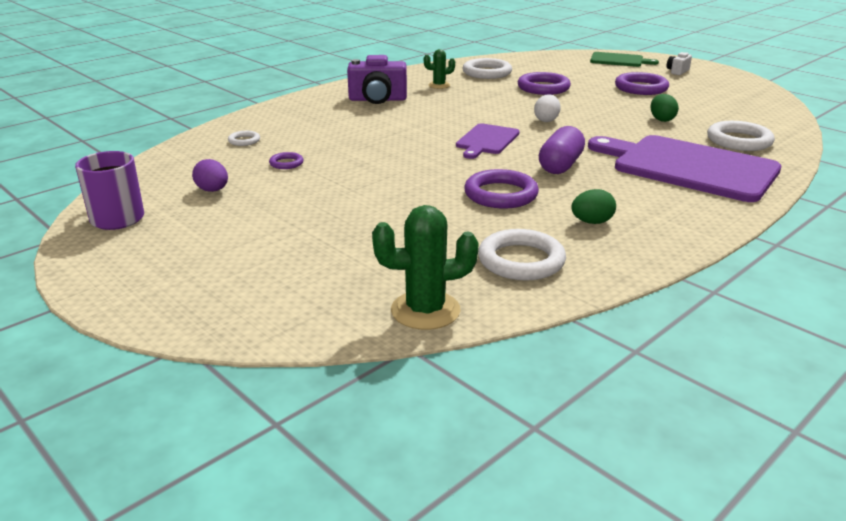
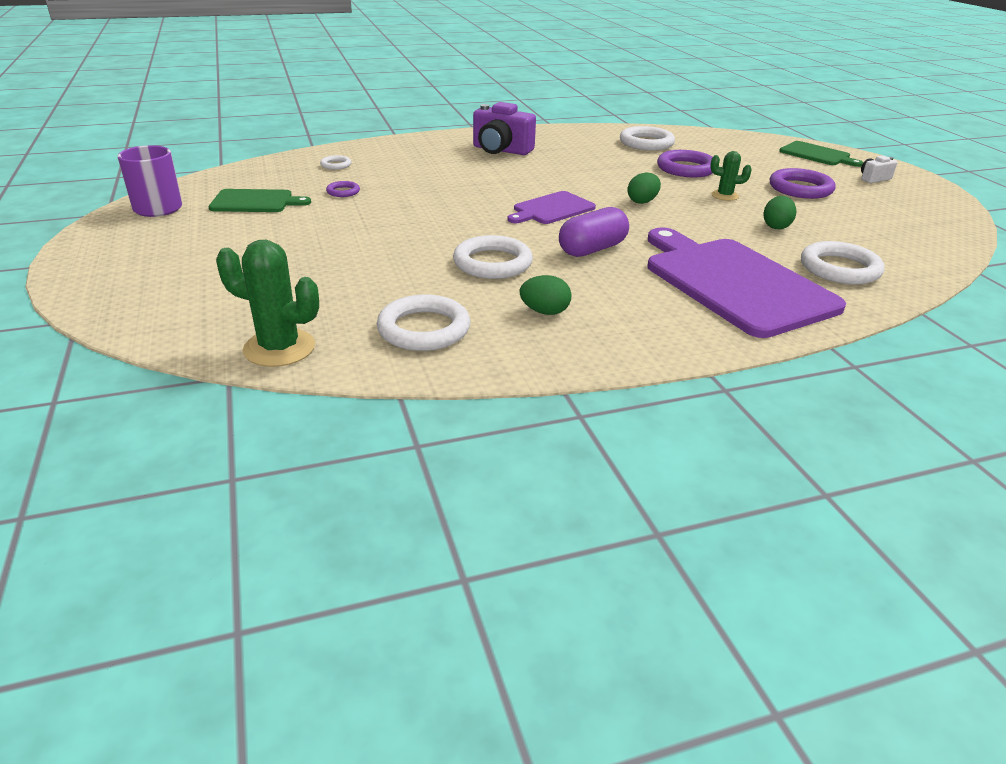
camera: 25 degrees right, 5 degrees up
purple egg [192,159,228,192] -> green cutting board [208,189,311,212]
green cactus [424,49,455,89] -> green cactus moved to [710,151,752,201]
purple ring [464,169,539,209] -> white ring [453,235,533,279]
white egg [534,94,561,122] -> green egg [627,173,661,204]

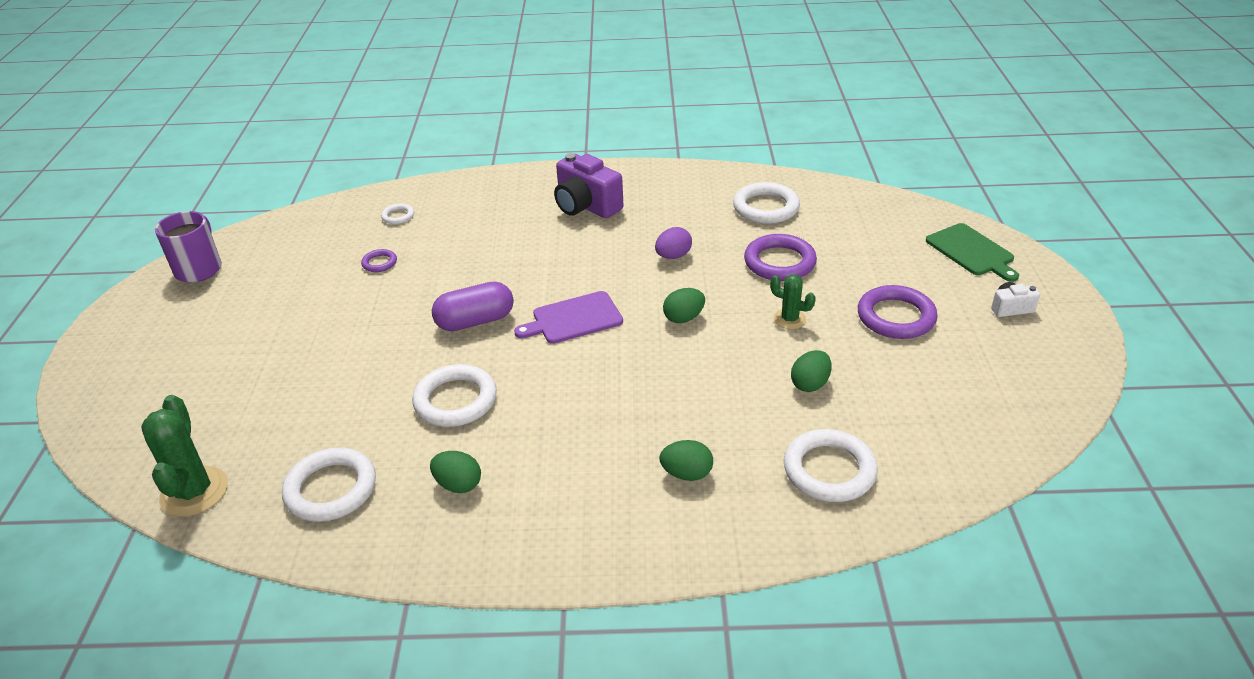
camera: 20 degrees right, 5 degrees up
green cutting board [208,189,311,212] -> none
green cactus [216,240,319,367] -> green cactus turned 45 degrees clockwise [141,395,228,517]
purple capsule [559,207,629,257] -> purple capsule moved to [432,282,514,331]
purple cutting board [647,227,846,338] -> green egg [659,440,713,481]
none -> purple egg [655,227,692,259]

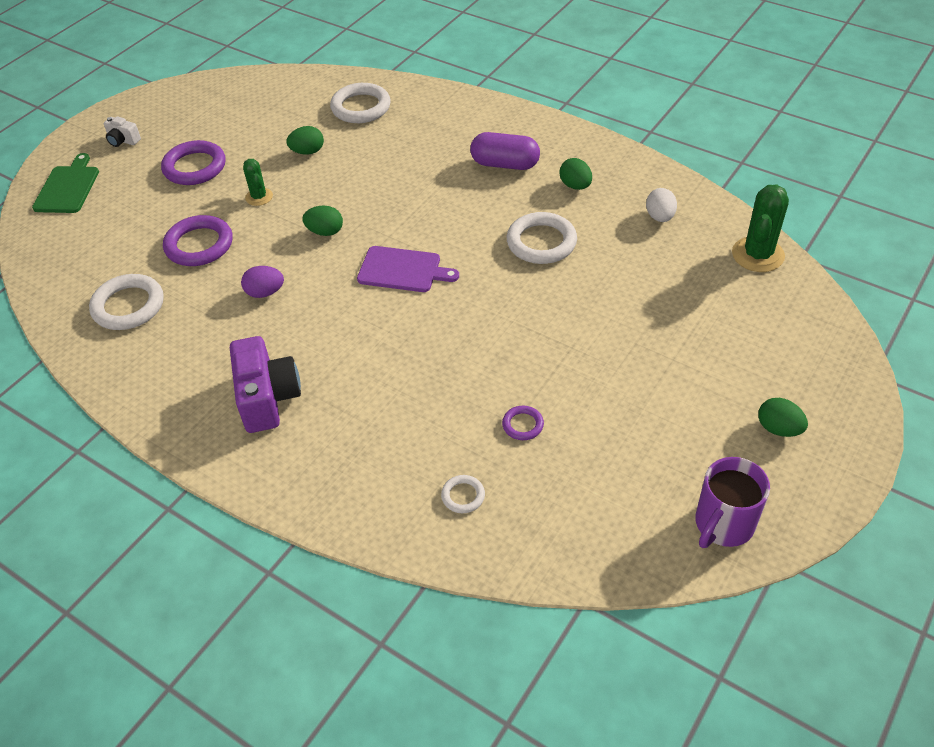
camera: 145 degrees left, 10 degrees up
white ring [282,448,376,522] -> white egg [646,188,677,222]
purple capsule [432,282,514,331] -> purple capsule moved to [470,132,540,170]
green egg [659,440,713,481] -> green egg moved to [758,398,808,437]

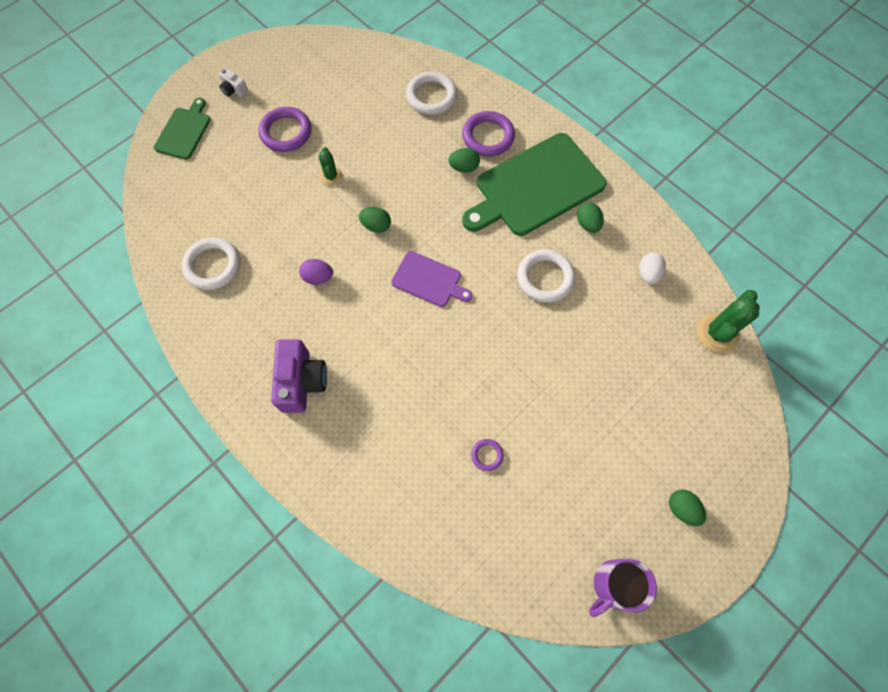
camera: 10 degrees right, 20 degrees up
purple ring [163,215,232,266] -> purple ring moved to [462,111,515,157]
green egg [287,126,324,155] -> green egg moved to [448,148,480,173]
white ring [441,475,485,513] -> none
purple capsule [470,132,540,170] -> green cutting board [462,133,606,236]

